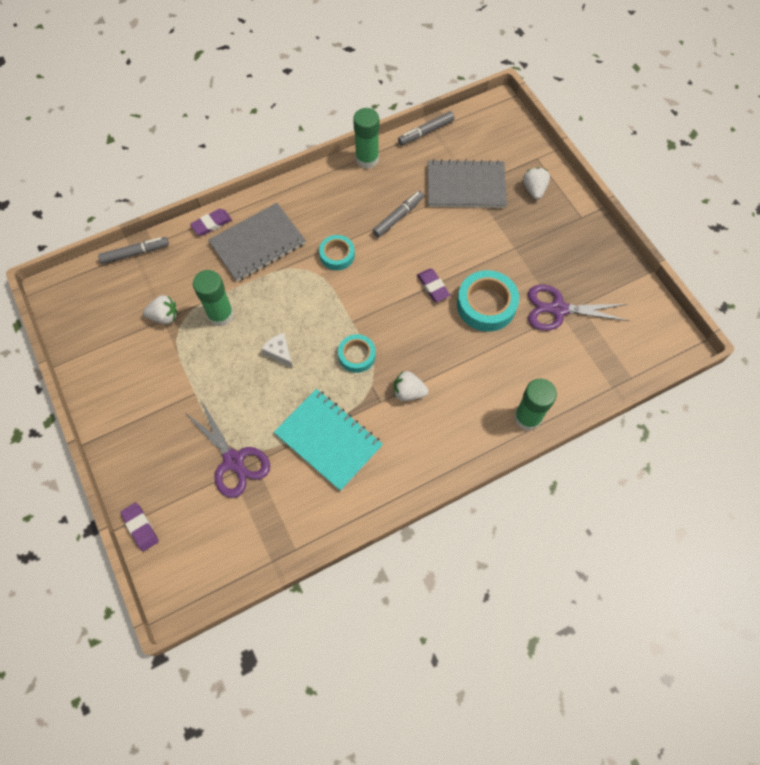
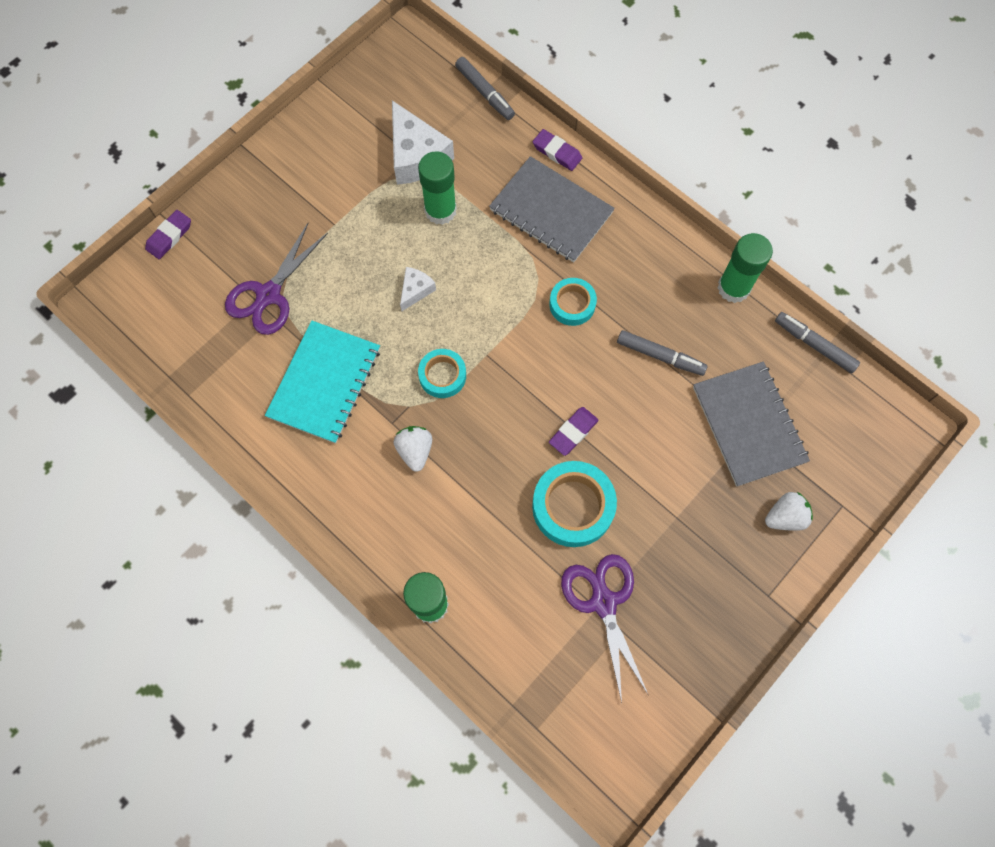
camera: 70 degrees right, 5 degrees up
white strawberry [143,295,178,324] -> white cheese [392,100,454,185]

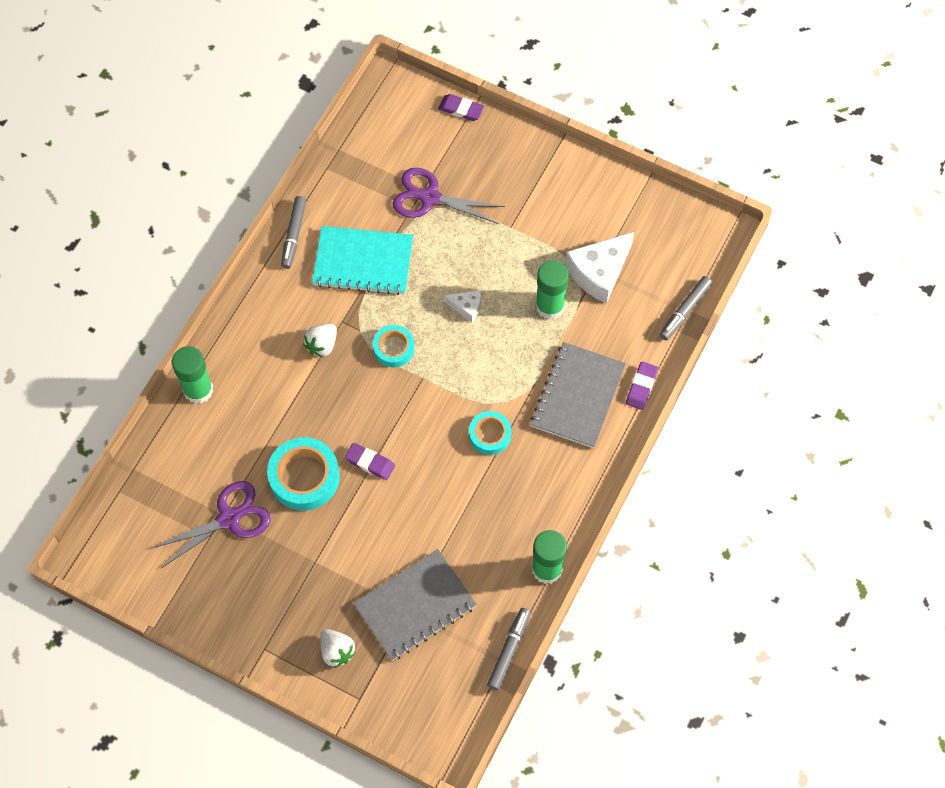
camera: 75 degrees right, 5 degrees down
white strawberry [394,426,432,472] -> white strawberry turned 150 degrees clockwise [303,324,337,358]
grey marker [617,330,708,376] -> grey marker moved to [281,196,306,269]

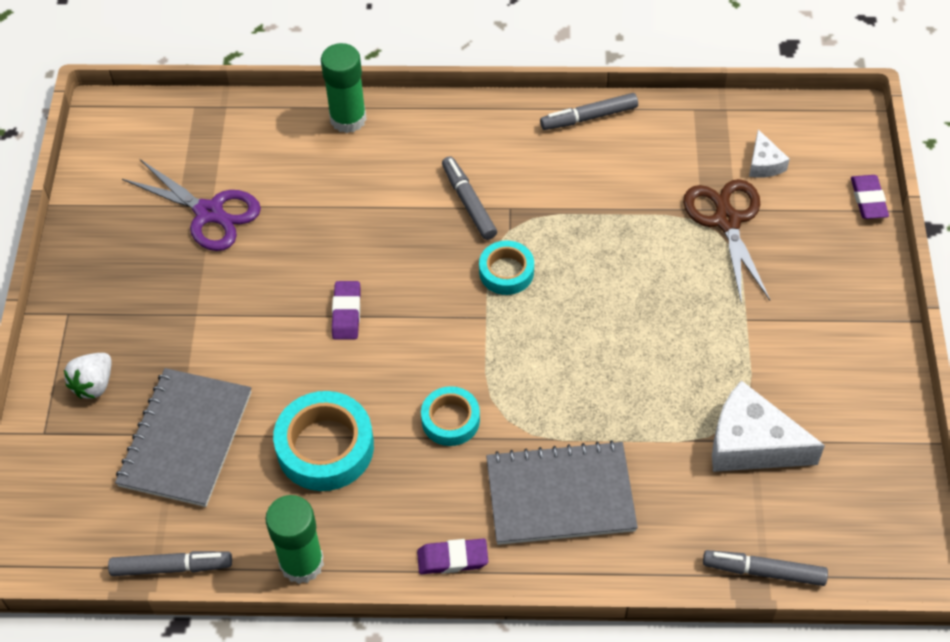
camera: 65 degrees right, 10 degrees down
turquoise tape [267,437,340,511] -> turquoise tape moved to [273,391,374,491]
white strawberry [303,324,337,358] -> grey marker [442,156,497,240]
turquoise notebook [312,226,413,295] -> none
grey notebook [353,549,477,661] -> grey notebook turned 75 degrees clockwise [115,368,251,507]
purple scissors [392,168,505,224] -> brown scissors [683,179,770,301]
white cheese [444,290,481,323] -> white cheese moved to [749,129,790,178]
green glue stick [536,260,569,320] -> none
purple eraser [626,361,658,410] -> purple eraser moved to [417,538,488,574]

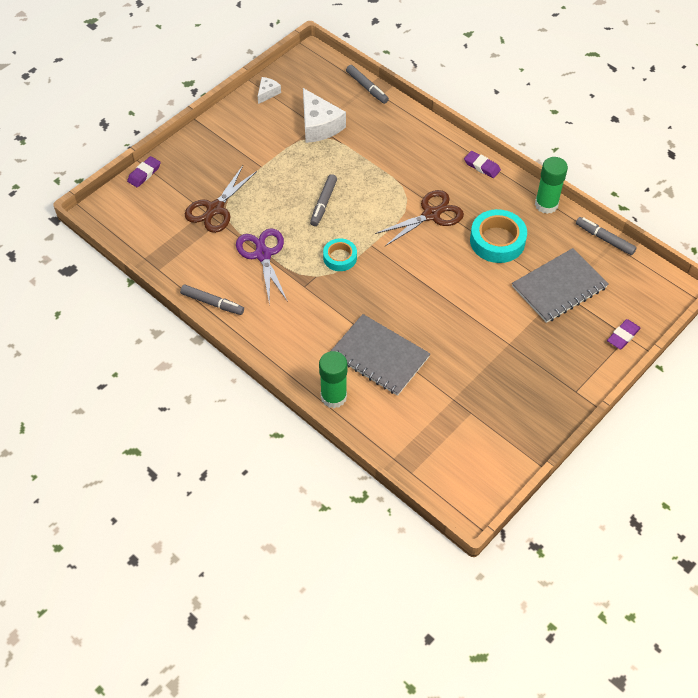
camera: 140 degrees left, 0 degrees up
white strawberry [64,353,112,399] -> none
purple scissors [122,159,261,251] -> purple scissors moved to [236,228,288,305]
purple eraser [332,281,361,340] -> purple eraser moved to [607,319,641,349]
turquoise tape [421,386,480,446] -> brown scissors [375,190,464,246]
grey marker [442,156,497,240] -> grey marker moved to [310,174,337,226]
grey notebook [486,440,638,545] -> grey notebook moved to [331,314,430,396]
white cheese [749,129,790,178] -> white cheese moved to [258,77,281,104]

